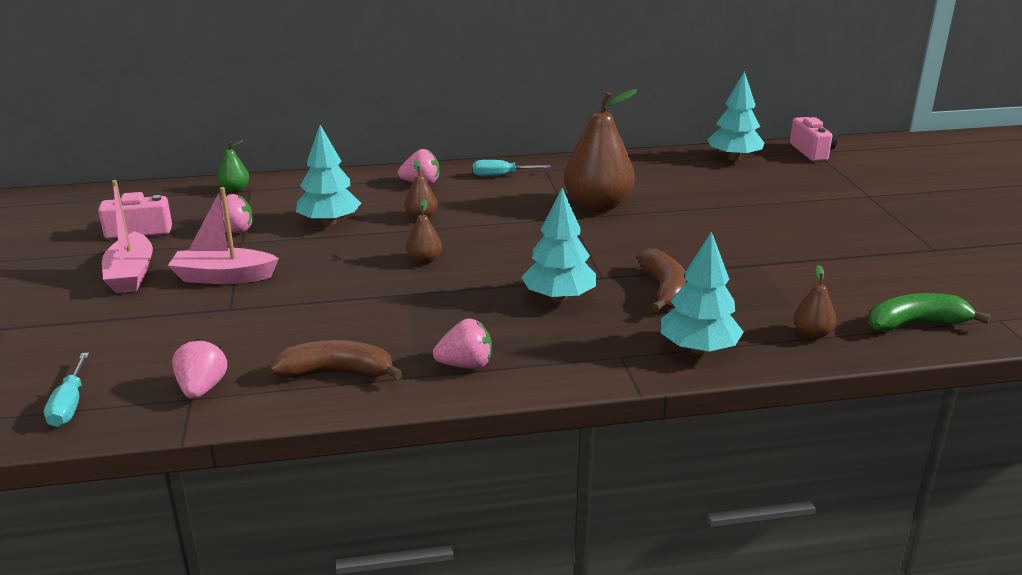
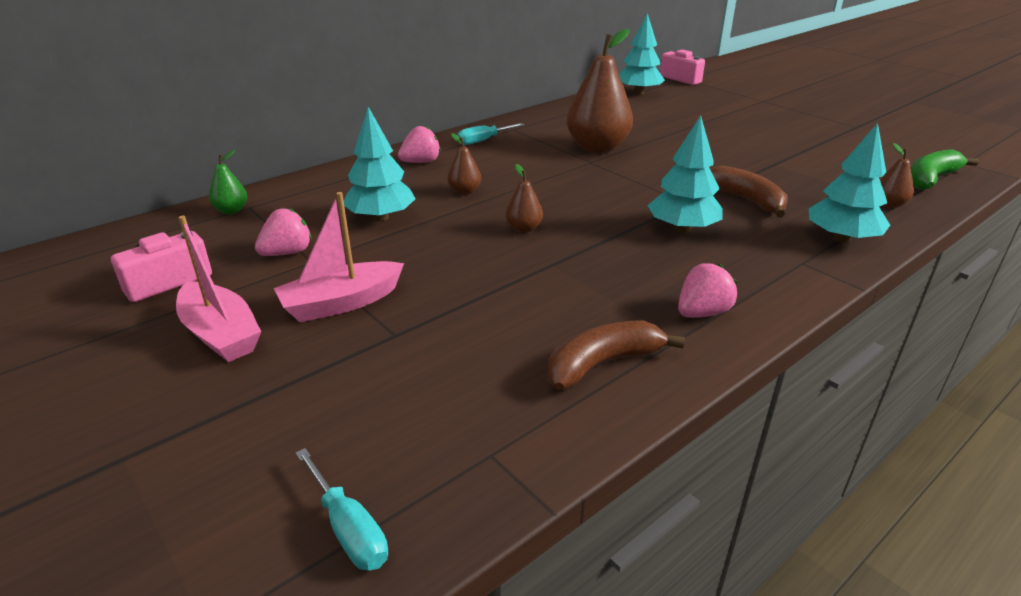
camera: 30 degrees left, 5 degrees up
pink strawberry [172,339,227,399] -> none

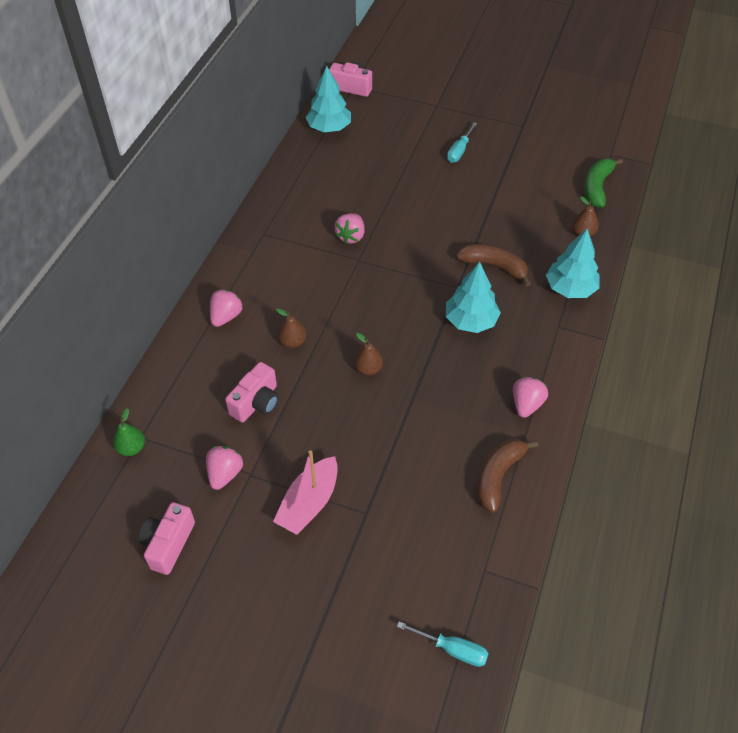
camera: 30 degrees left, 20 degrees up
pink boat [176,216,261,362] -> none
turquoise tree [344,107,416,221] -> pink camera [225,362,279,423]
turquoise screwdriver [457,123,524,145] -> turquoise screwdriver moved to [447,122,478,163]
brown pear [567,29,633,153] -> pink strawberry [334,213,365,244]

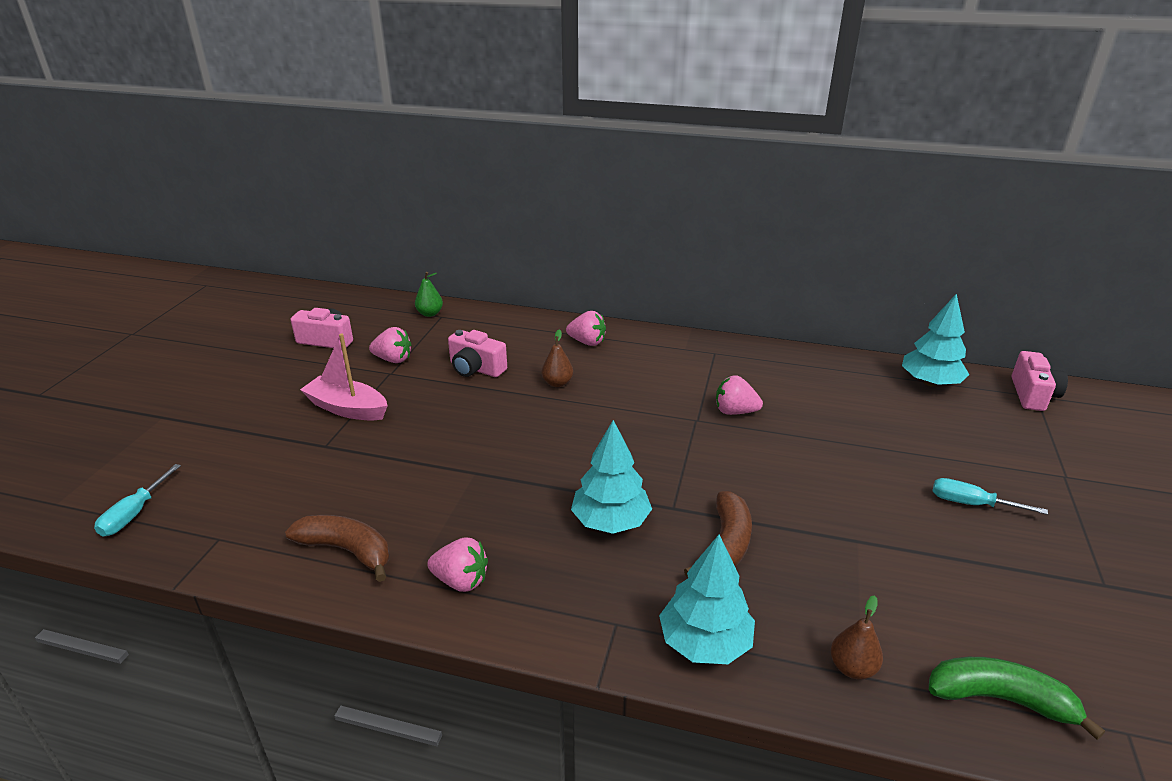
camera: 85 degrees right, 20 degrees down
brown pear [354,333,383,376] -> none

